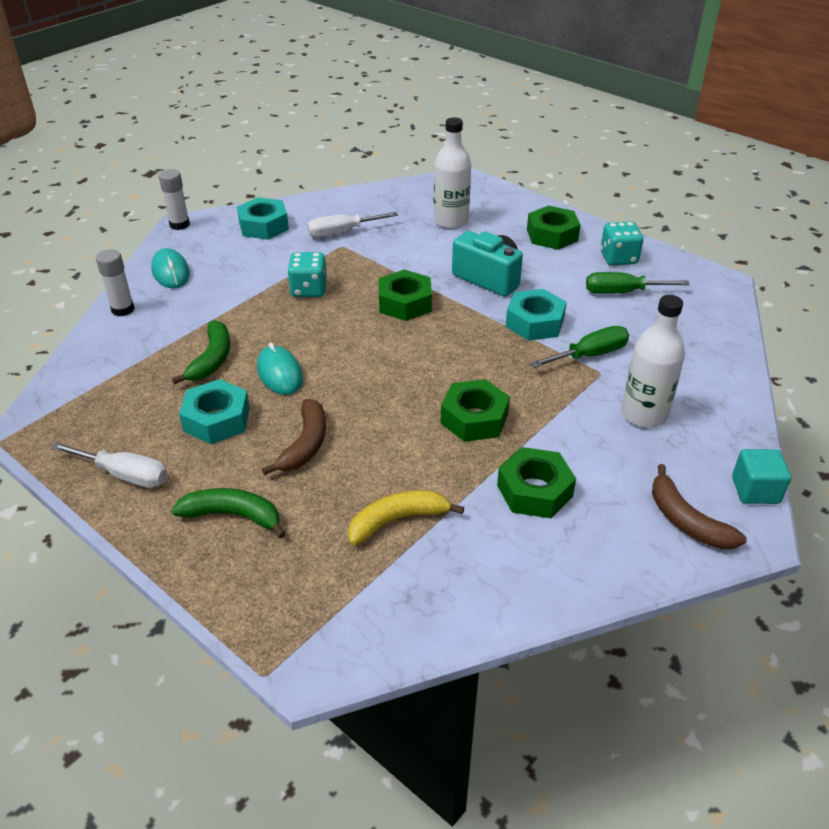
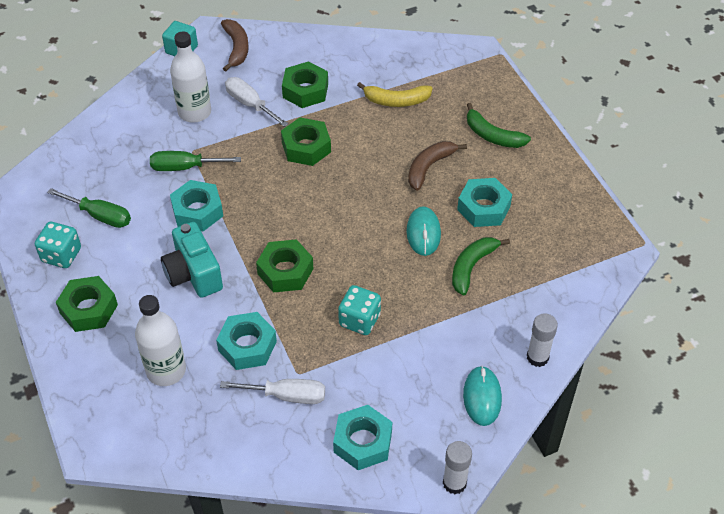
camera: 155 degrees left, 10 degrees up
white screwdriver [51,442,168,488] -> white screwdriver moved to [225,77,289,127]
none -> turquoise nut [216,312,277,370]

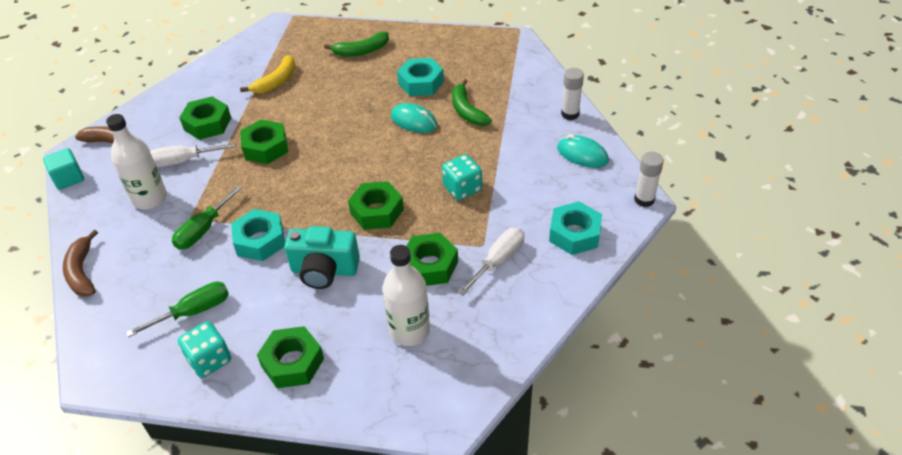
camera: 55 degrees left, 5 degrees down
turquoise nut [216,312,277,370] -> green nut [407,233,458,286]
brown banana [408,141,467,191] -> brown banana moved to [63,230,98,297]

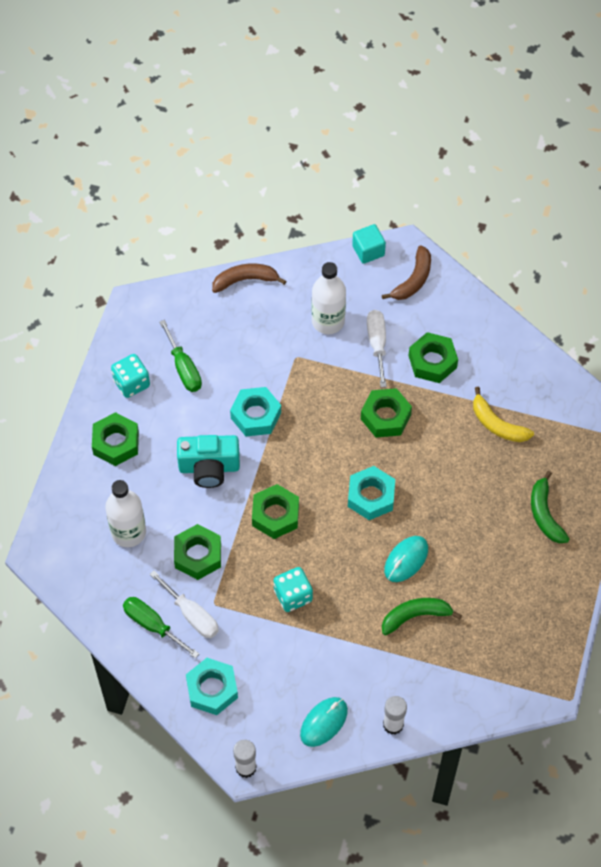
camera: 95 degrees right, 15 degrees up
green screwdriver [172,185,243,250] -> green screwdriver moved to [123,597,199,659]
turquoise camera [284,226,360,289] -> turquoise camera turned 105 degrees counterclockwise [177,435,240,488]
turquoise nut [397,58,444,96] -> turquoise nut moved to [348,466,395,520]

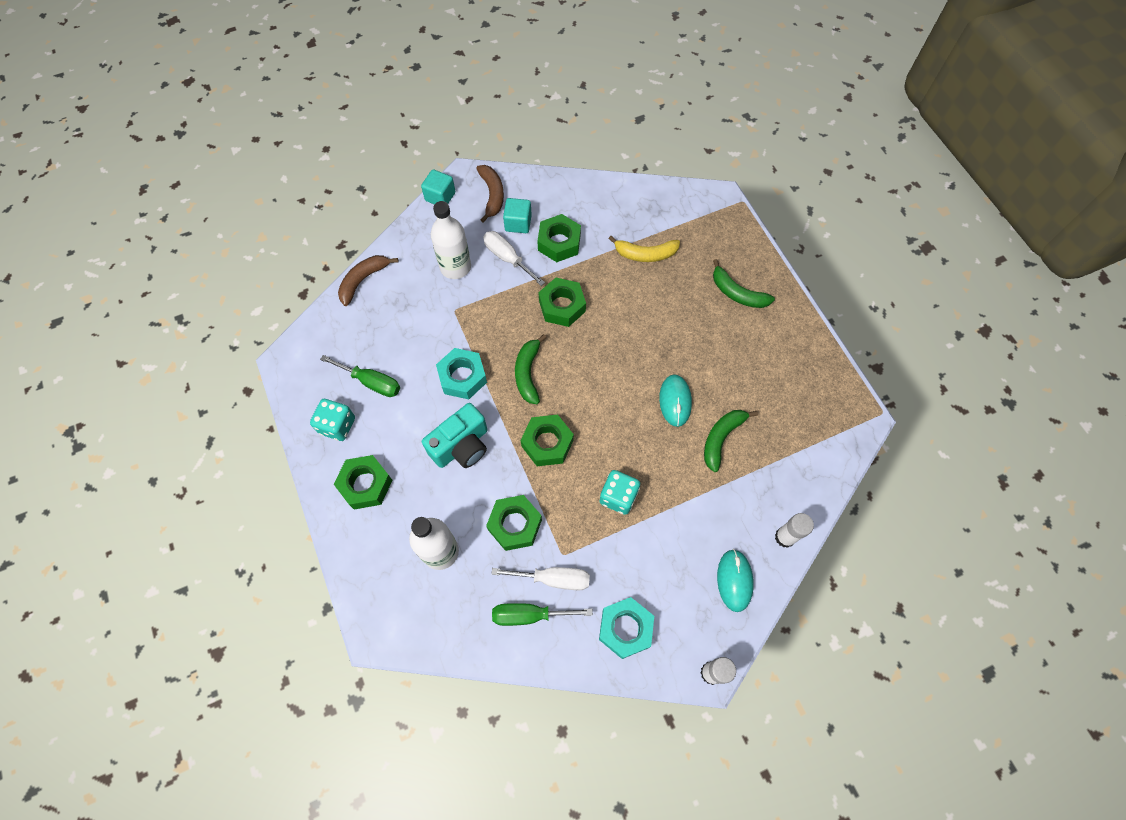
camera: 40 degrees left, 5 degrees up
turquoise nut [348,466,395,520] -> none
none -> turquoise cube [503,198,532,233]
none -> green banana [515,334,547,404]

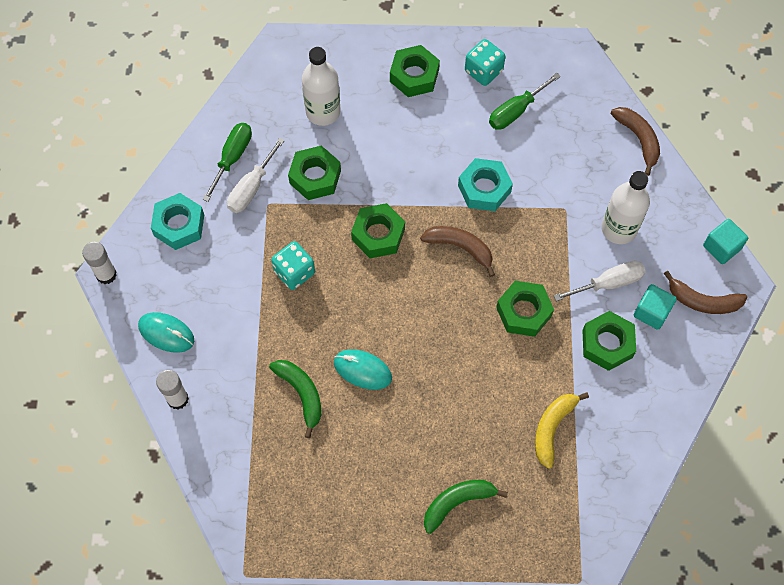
camera: 115 degrees right, 0 degrees up
turquoise camera [422,403,487,468] -> none
green banana [515,334,547,404] -> brown banana [420,226,495,277]

